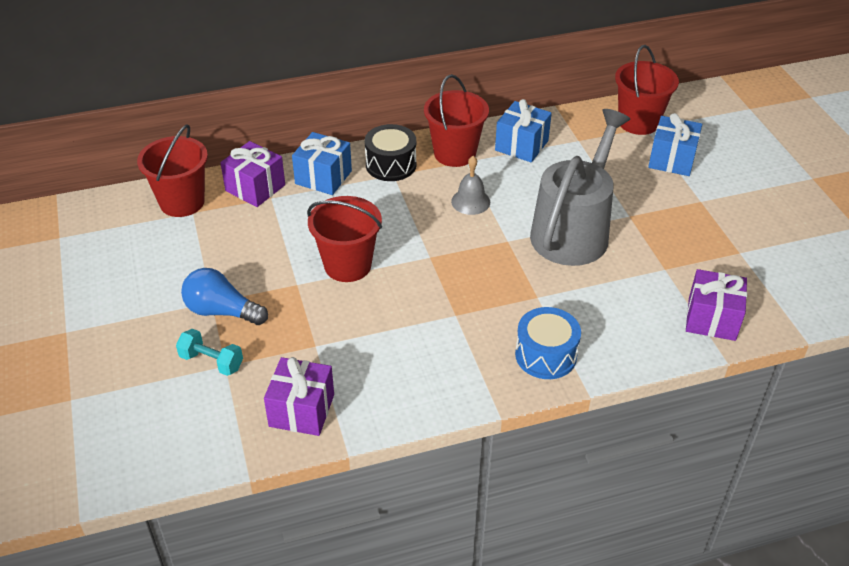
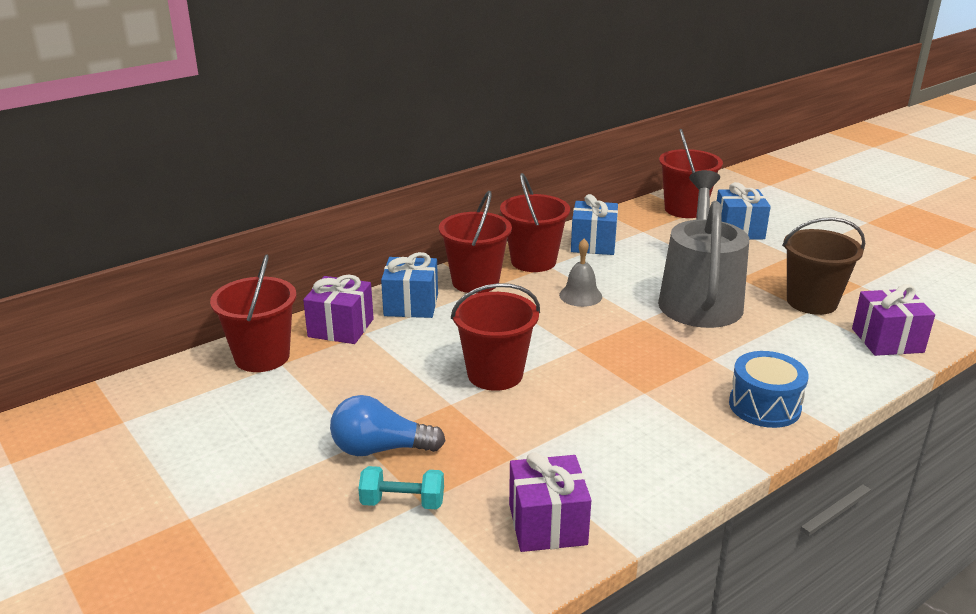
camera: 20 degrees left, 15 degrees down
black drum [365,124,416,181] -> red bucket [439,191,512,293]
none -> brown bucket [782,217,865,315]

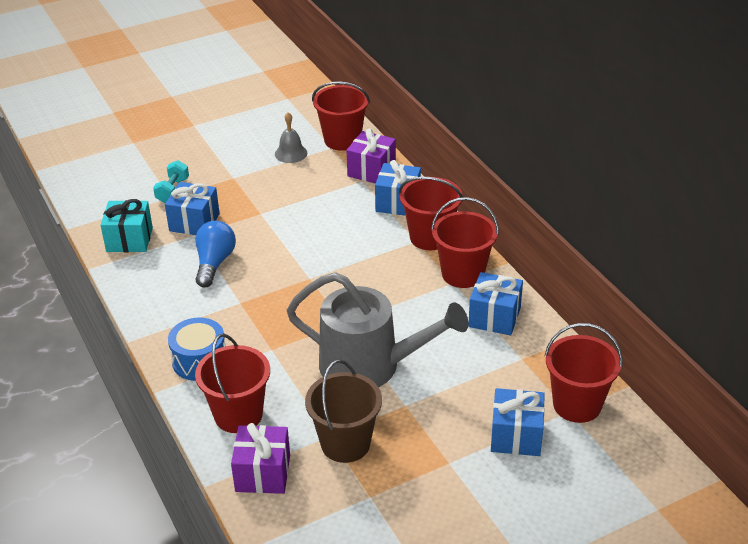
camera: 100 degrees right, 10 degrees up
blue light bulb [330,395,445,456] -> blue light bulb moved to [195,221,236,288]
red bucket [451,283,540,391] -> red bucket moved to [195,334,270,433]
purple gift [509,452,591,552] -> turquoise gift [101,199,153,252]
grey bell [559,239,602,307] -> grey bell moved to [275,112,308,163]
none -> blue gift [165,182,220,235]

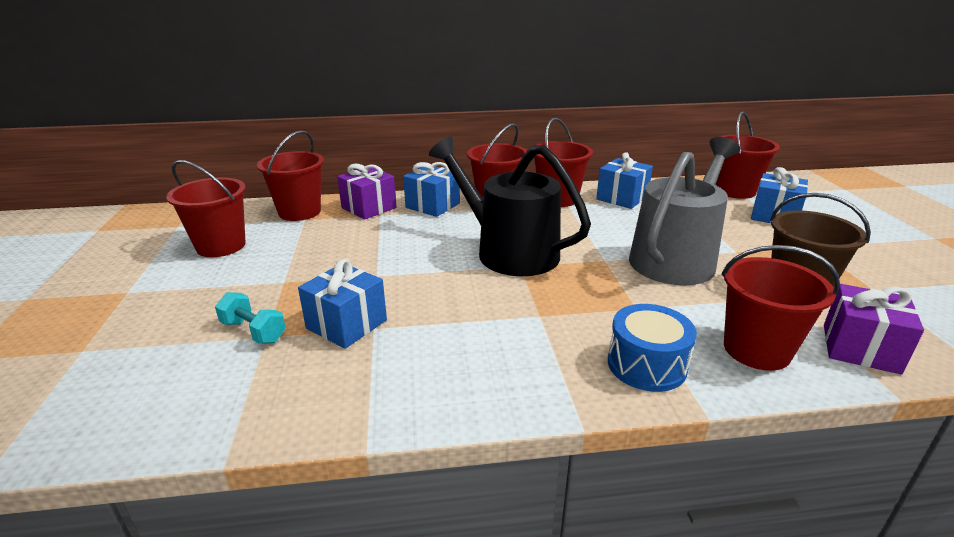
camera: 70 degrees left, 10 degrees down
turquoise gift [101,199,153,252] -> none
blue light bulb [195,221,236,288] -> none
grey bell [275,112,308,163] -> none
none -> red bucket [166,160,246,257]
none -> black watering can [429,137,591,276]

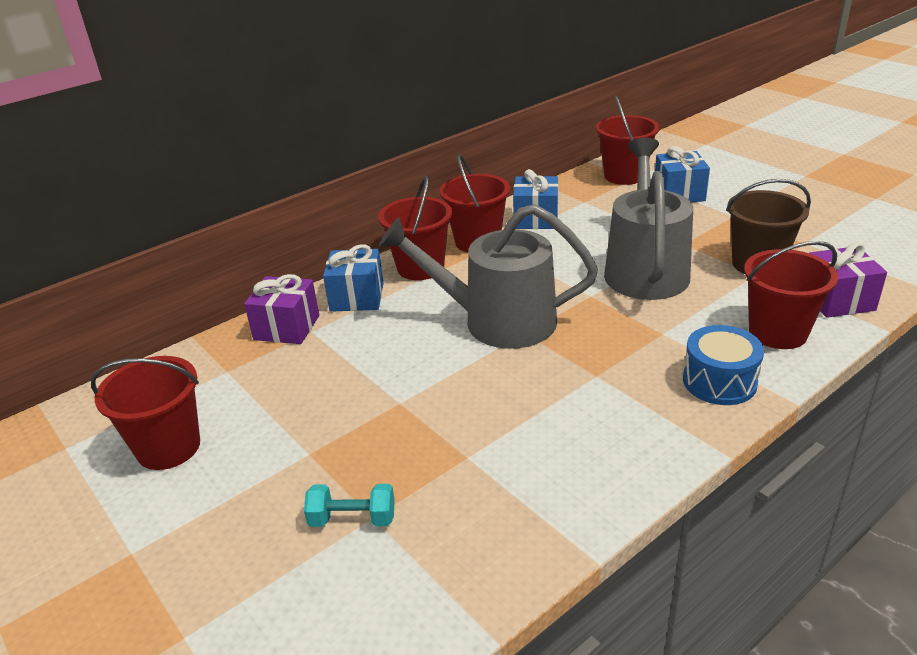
camera: 30 degrees left, 5 degrees up
red bucket [257,130,324,221] -> none
blue gift [298,259,387,349] -> none
black watering can [429,137,591,276] -> grey watering can [379,204,598,349]

